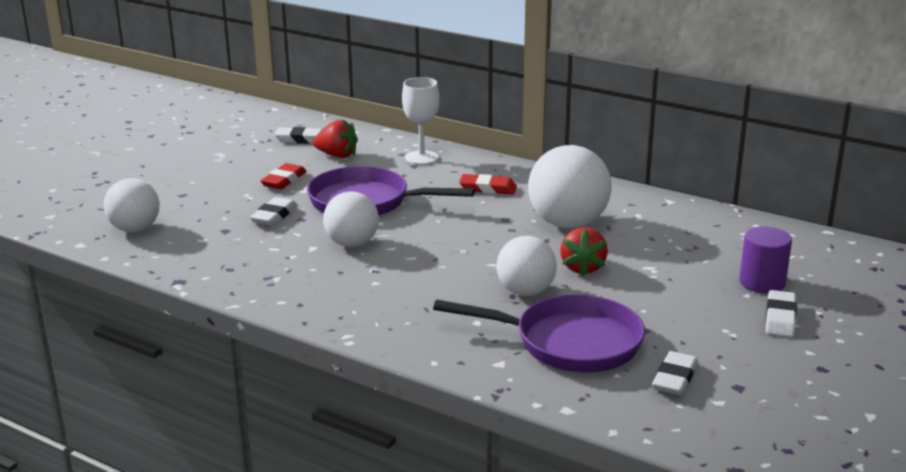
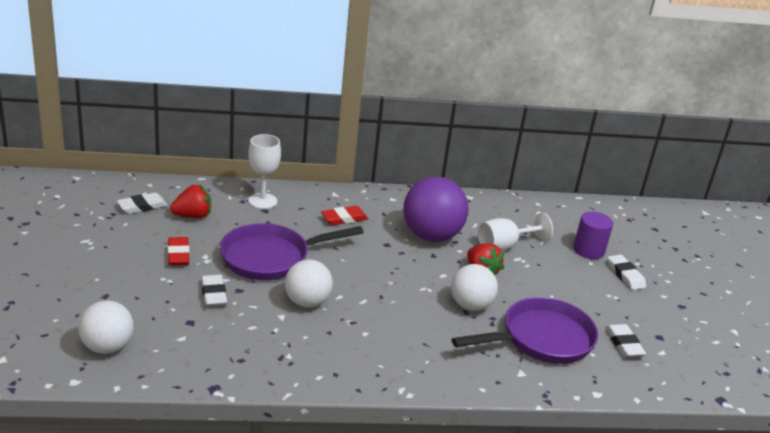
camera: 40 degrees left, 5 degrees up
white ball [528,145,611,228] -> purple ball [403,177,469,242]
none -> white goblet [478,213,553,251]

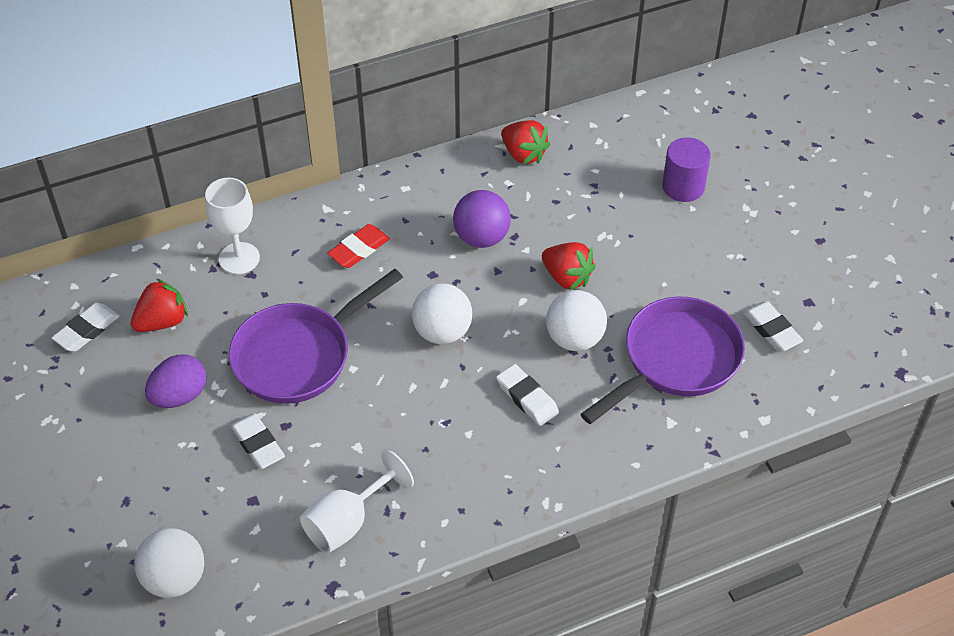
camera: 15 degrees left, 20 degrees up
red eraser [168,237,189,265] -> purple egg [145,354,207,408]
white ball [285,259,333,307] -> white ball moved to [412,283,472,344]
purple ball [403,177,469,242] -> purple ball [453,190,511,248], size x0.65
white goblet [478,213,553,251] -> white goblet moved to [299,449,414,553]
white eraser [607,255,646,290] -> white eraser moved to [496,364,559,426]
none -> red strawberry [501,120,551,165]

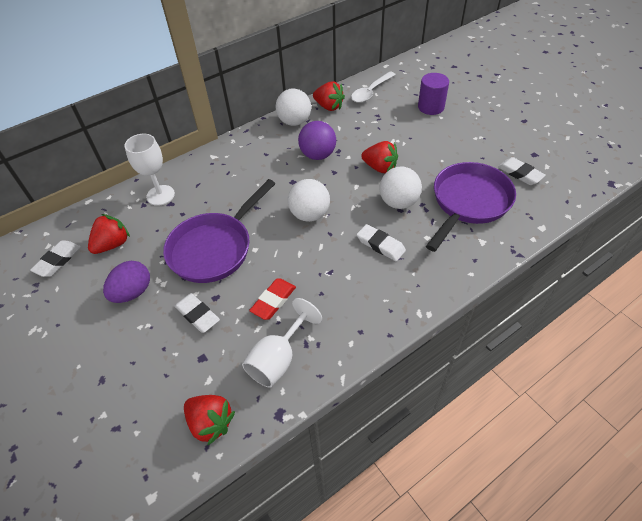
camera: 10 degrees left, 0 degrees up
white ball [134,528,204,598] -> white ball moved to [276,88,311,126]
red eraser [327,224,390,268] -> red eraser moved to [249,278,296,320]
none -> red strawberry [184,395,235,445]
none -> white spoon [351,72,396,103]

